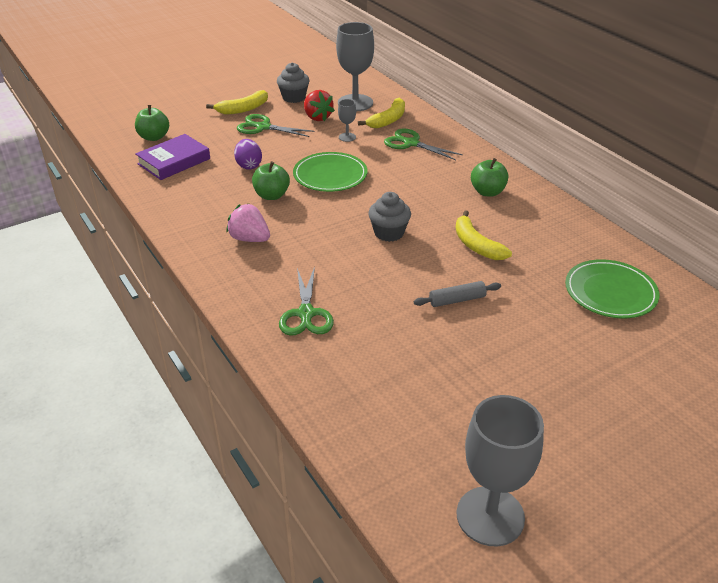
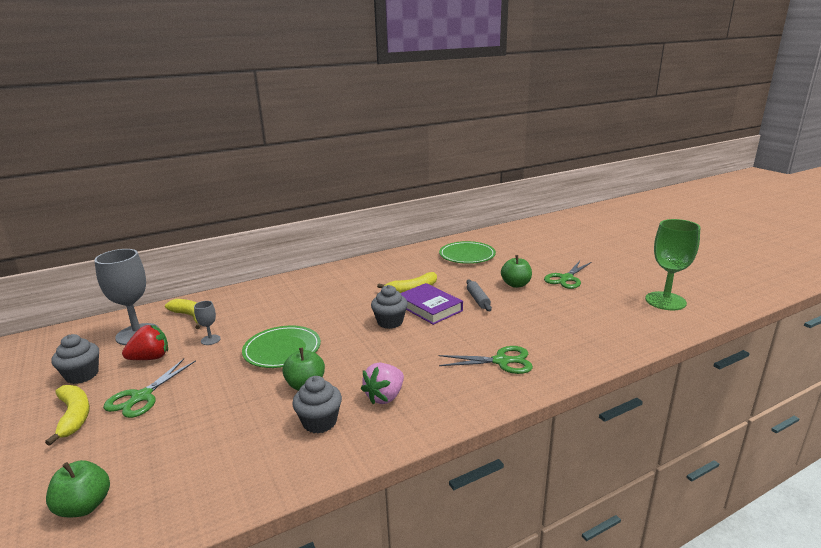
camera: 85 degrees left, 15 degrees down
purple book [135,134,210,180] -> purple book moved to [401,283,463,325]
purple egg [234,139,262,170] -> none
green scissors [384,128,463,160] -> green scissors moved to [544,261,592,289]
grey goblet [457,395,544,546] -> green goblet [645,219,701,310]
green apple [471,158,509,196] -> green apple moved to [501,255,532,288]
none -> grey cupcake [292,376,342,434]

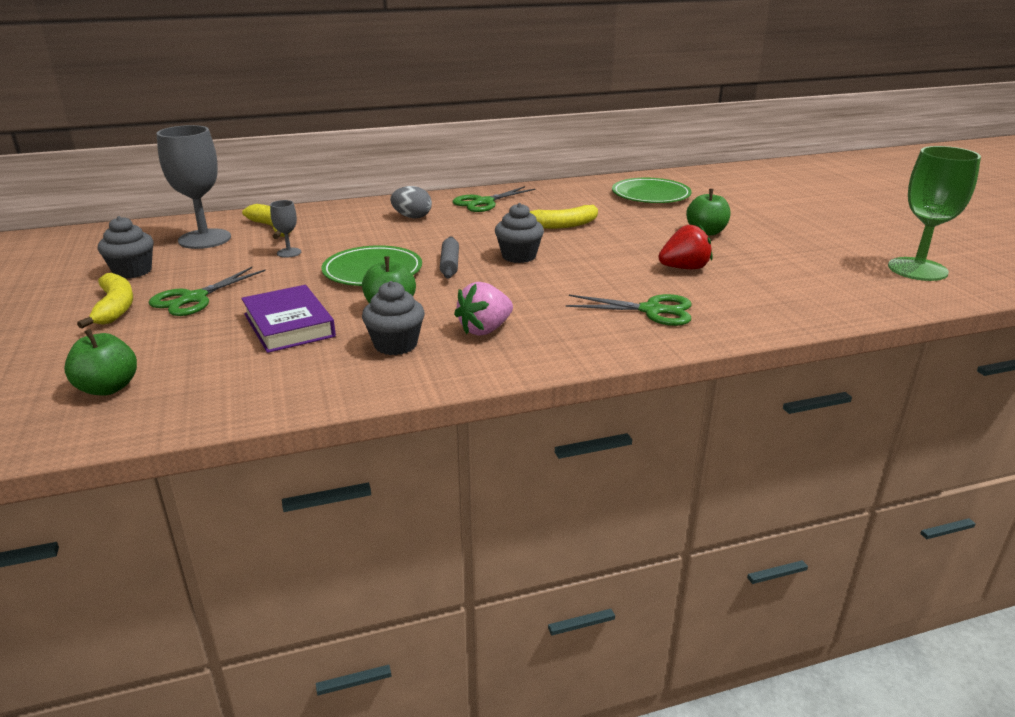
camera: 10 degrees right, 5 degrees up
red strawberry [122,325,168,360] -> red strawberry moved to [658,224,713,269]
purple book [401,283,463,325] -> purple book moved to [241,285,336,353]
grey rolling pin [466,279,492,311] -> grey rolling pin moved to [440,236,459,279]
green scissors [544,261,592,289] -> green scissors moved to [452,186,535,212]
none -> grey egg [390,186,432,218]

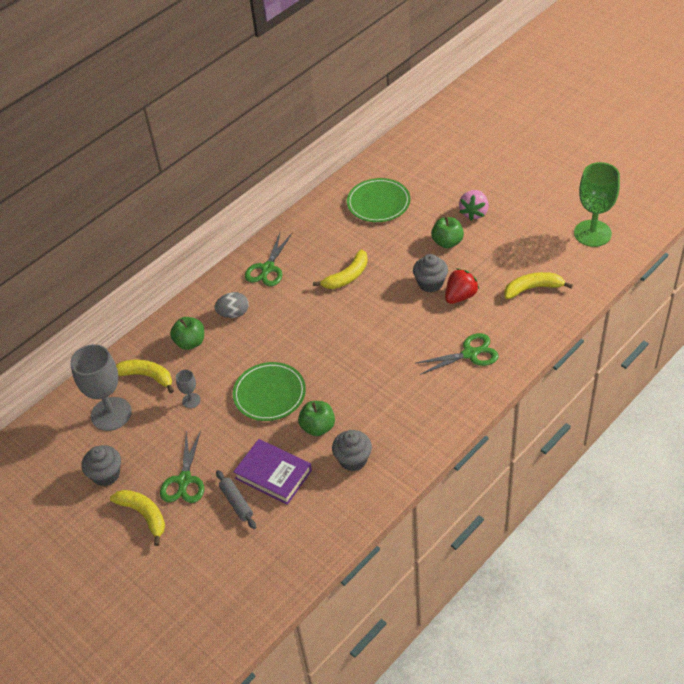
camera: 25 degrees left, 20 degrees up
green apple [64,329,137,395] -> green apple moved to [170,317,204,350]
grey rolling pin [440,236,459,279] -> grey rolling pin moved to [216,470,256,529]
pink strawberry [454,282,513,336] -> pink strawberry moved to [459,190,489,221]
grey cupcake [495,203,544,263] -> grey cupcake moved to [413,254,448,292]
none -> yellow banana [504,272,573,299]

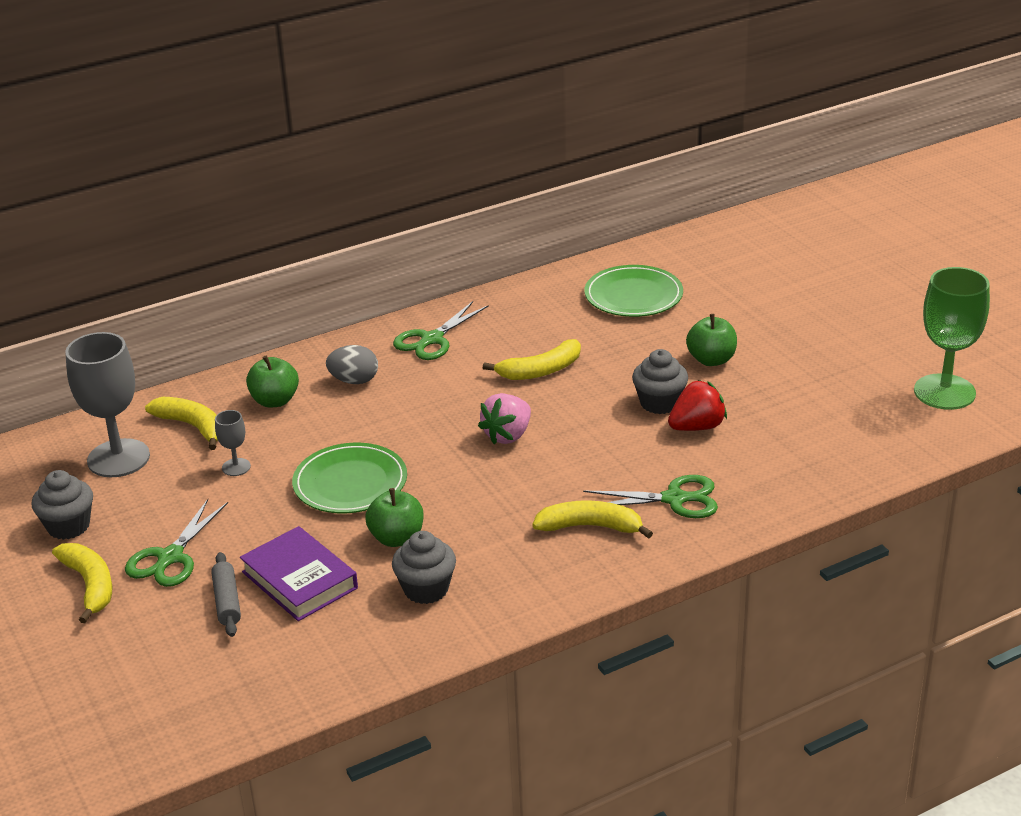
camera: 15 degrees right, 15 degrees down
pink strawberry [459,190,489,221] -> pink strawberry moved to [478,393,531,444]
yellow banana [504,272,573,299] -> yellow banana moved to [532,500,653,539]

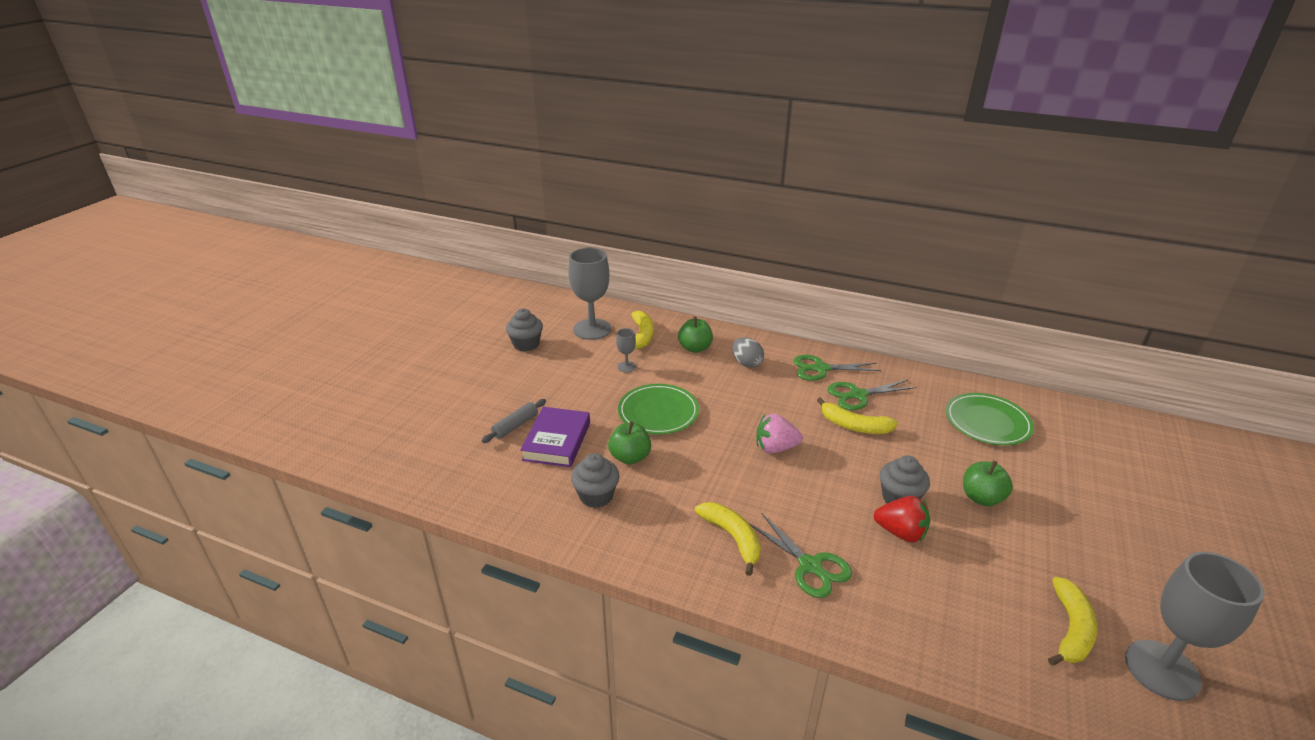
camera: 50 degrees right, 0 degrees up
yellow banana [52,543,112,623] -> yellow banana moved to [1048,577,1097,666]
green scissors [125,499,228,587] -> green scissors moved to [828,380,917,410]
green goblet [914,267,990,410] -> grey goblet [1125,552,1265,701]

